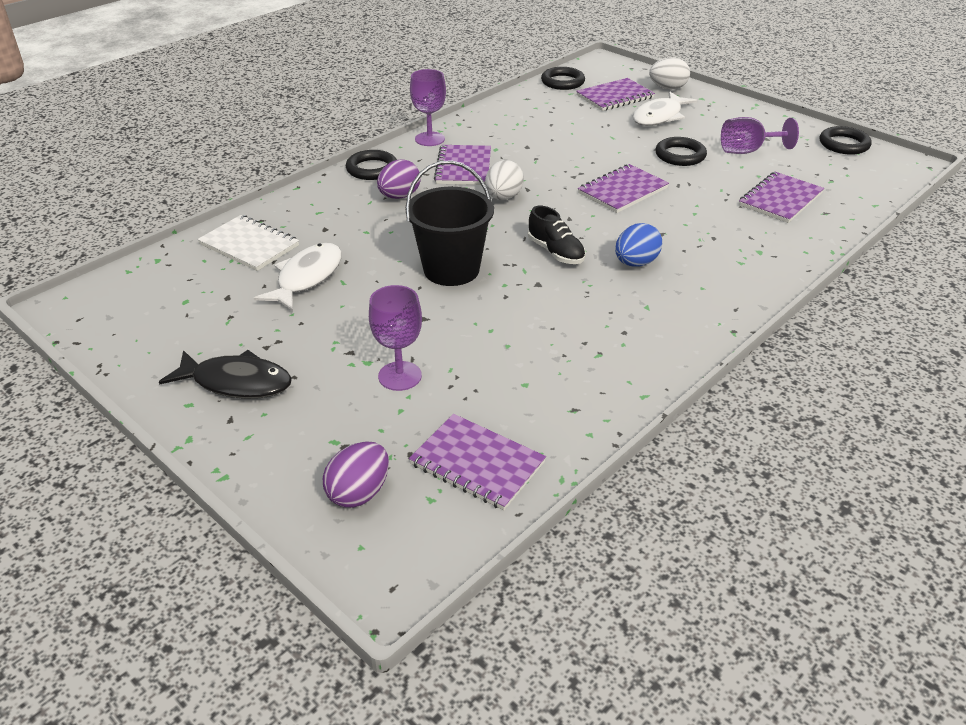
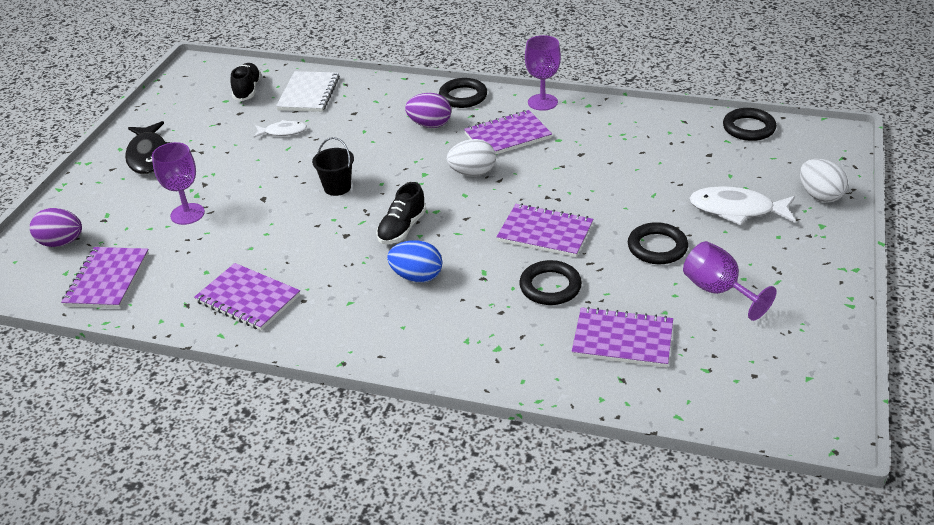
camera: 65 degrees right, 0 degrees up
white fish [254,243,342,311] -> white fish [254,120,307,138], size x0.59
black bucket [406,160,494,286] -> black bucket [312,137,354,196], size x0.55
purple notebook [576,78,655,111] -> purple notebook moved to [194,263,300,331]
black ring [820,126,872,155] -> black ring moved to [519,260,582,305]
none -> black shoe [231,63,261,101]

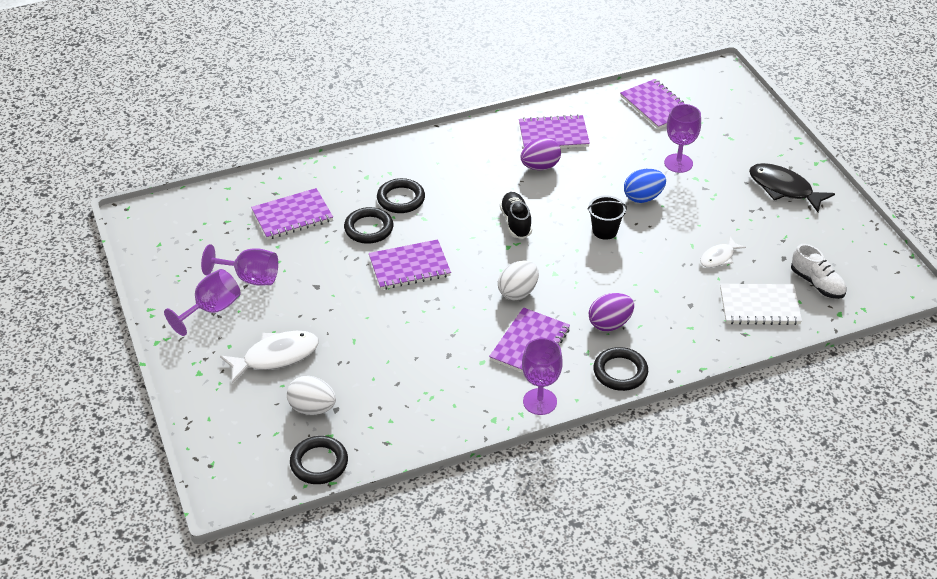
camera: 140 degrees right, 5 degrees up
purple egg [30,208,82,247] -> purple egg moved to [521,137,561,170]
black shoe [231,63,261,101] -> white shoe [791,244,846,299]
white notebook [276,71,340,112] -> white notebook turned 60 degrees counterclockwise [720,284,802,325]
blue egg [387,240,442,283] -> blue egg moved to [624,169,666,203]
black ring [628,222,688,264] -> black ring moved to [377,178,425,213]
white egg [800,159,848,202] -> white egg moved to [287,376,336,415]
none -> purple goblet [164,269,241,336]

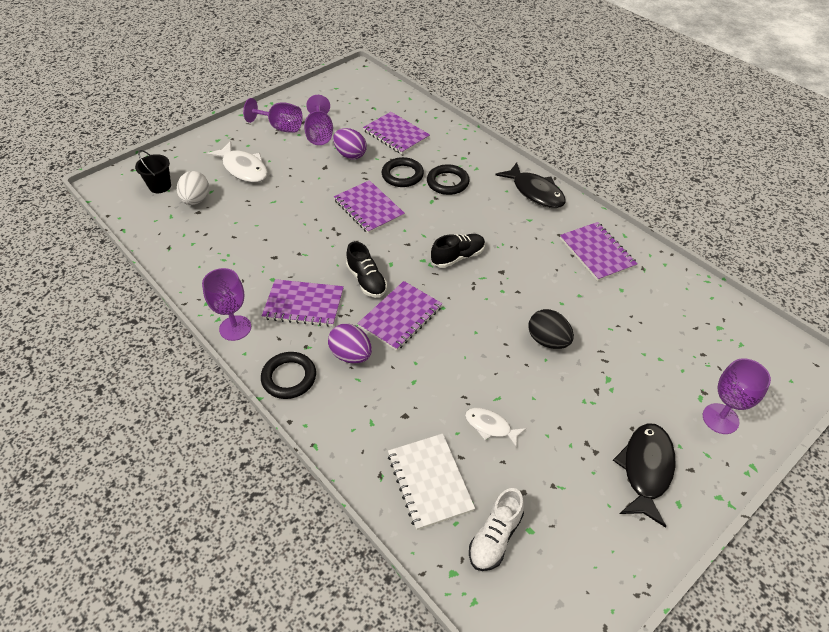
camera: 70 degrees right, 5 degrees up
black ring [290,436,348,484] -> none
white egg [498,260,539,300] -> black shoe [346,241,387,298]
purple egg [521,137,561,170] -> purple egg moved to [333,128,367,160]
black bucket [588,195,627,240] -> black bucket moved to [135,150,171,193]
purple notebook [620,79,685,129] -> purple notebook moved to [357,281,442,351]
blue egg [624,169,666,203] -> black egg [528,309,574,349]
purple goblet [664,104,701,173] -> purple goblet moved to [703,358,771,434]
none -> black fish [496,162,566,208]

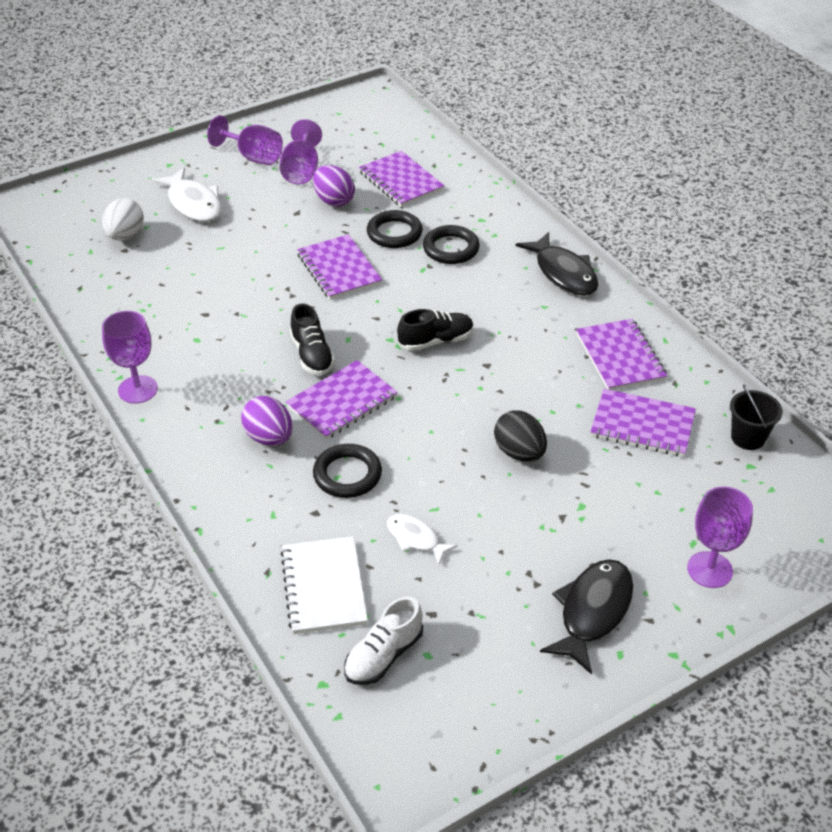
camera: 10 degrees right, 5 degrees down
black bucket [135,150,171,193] -> black bucket moved to [730,385,783,450]
black ring [261,352,316,399] -> black ring moved to [313,444,382,498]
purple notebook [262,279,344,327] -> purple notebook moved to [590,389,696,457]

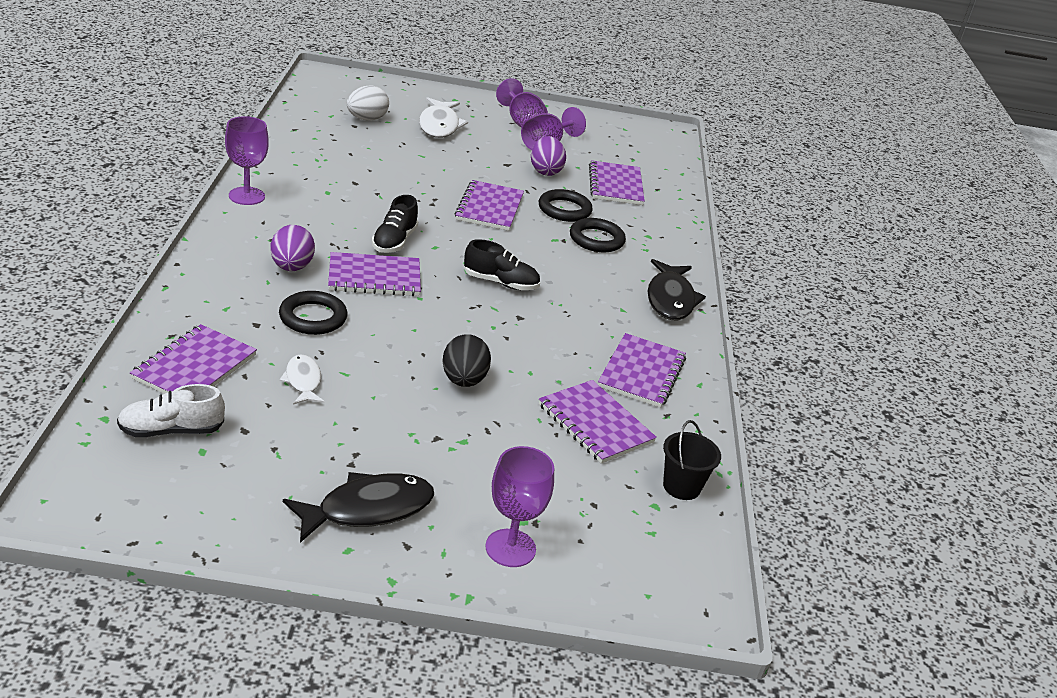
camera: 30 degrees right, 10 degrees down
white notebook [281,536,368,634] -> purple notebook [130,324,257,394]

